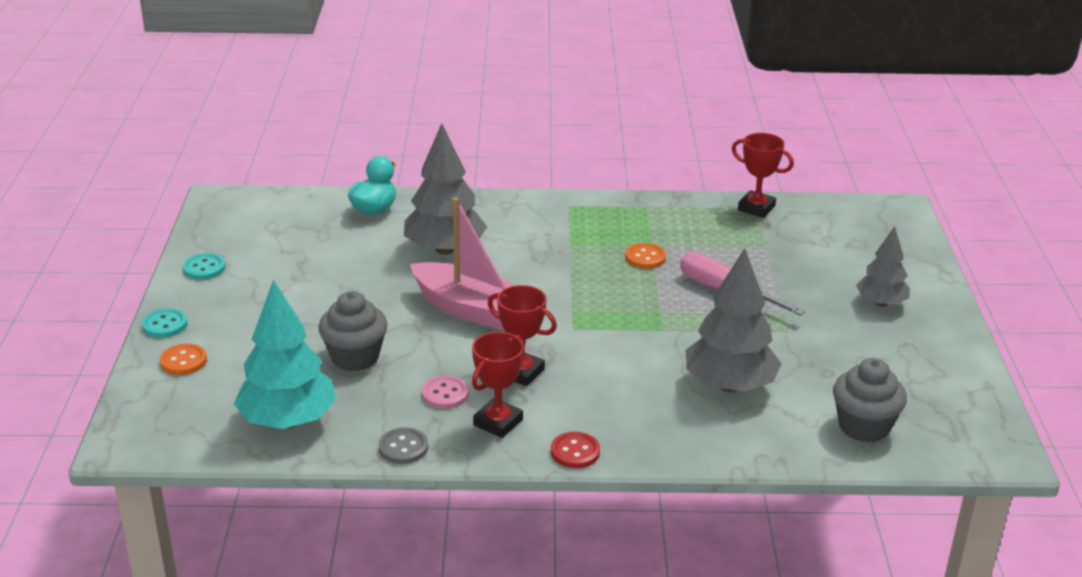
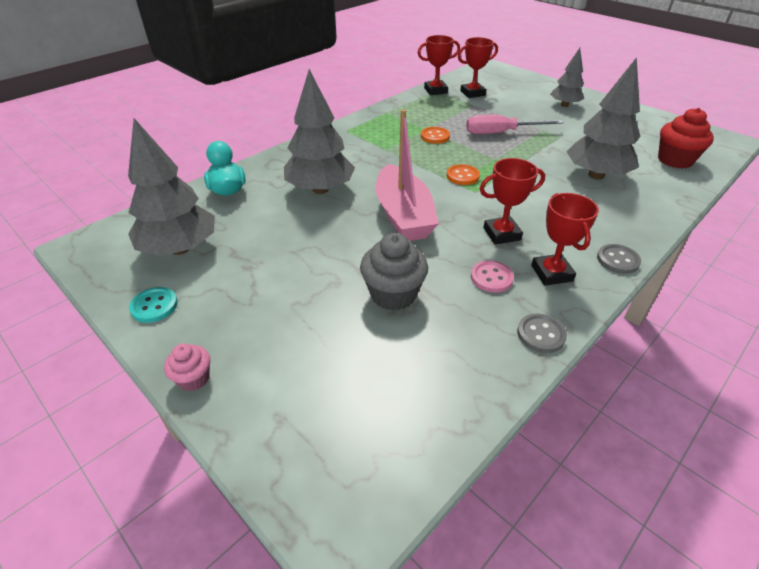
camera: 45 degrees left, 10 degrees up
turquoise button [142,308,187,338] -> pink cupcake [164,343,211,391]
orange button [160,344,207,375] -> orange button moved to [447,164,480,185]
turquoise tree [234,280,336,429] -> none
pink boat [410,197,516,331] -> pink boat turned 90 degrees clockwise [375,109,439,241]
red button [551,432,600,468] -> grey button [597,244,641,274]
grey cupcake [833,358,907,443] -> red cupcake [658,108,714,169]
none -> grey tree [128,118,215,256]
none -> red trophy [458,37,498,98]

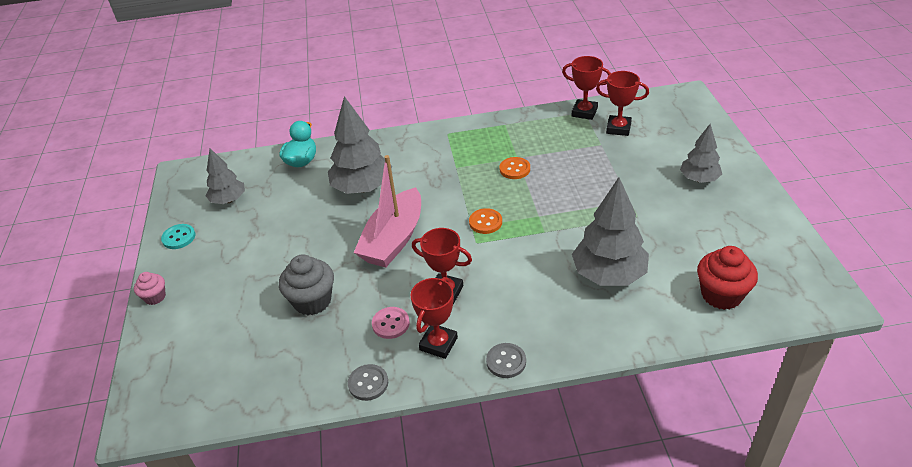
camera: 40 degrees right, 0 degrees up
grey tree [128,118,215,256] -> grey tree [206,148,245,204], size x0.61
pink screwdriver [466,115,564,134] -> none

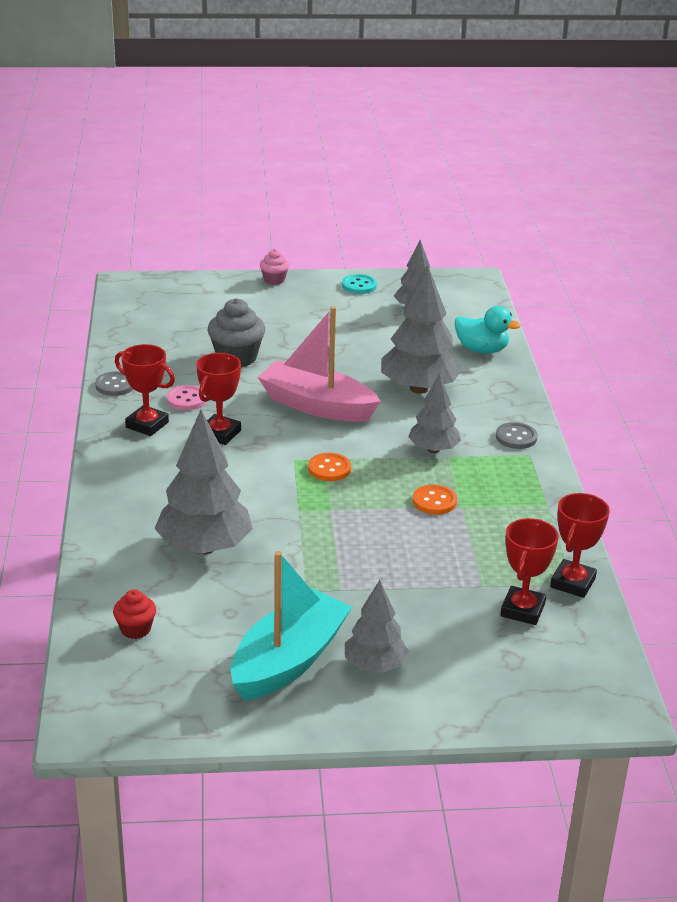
camera: 90 degrees right, 10 degrees down
grey button [486,343,526,378] -> grey button moved to [496,422,538,449]
red cupcake [697,246,758,310] -> red cupcake [113,589,156,639], size x0.57
none -> turquoise boat [231,551,352,701]
none -> grey tree [408,373,461,453]

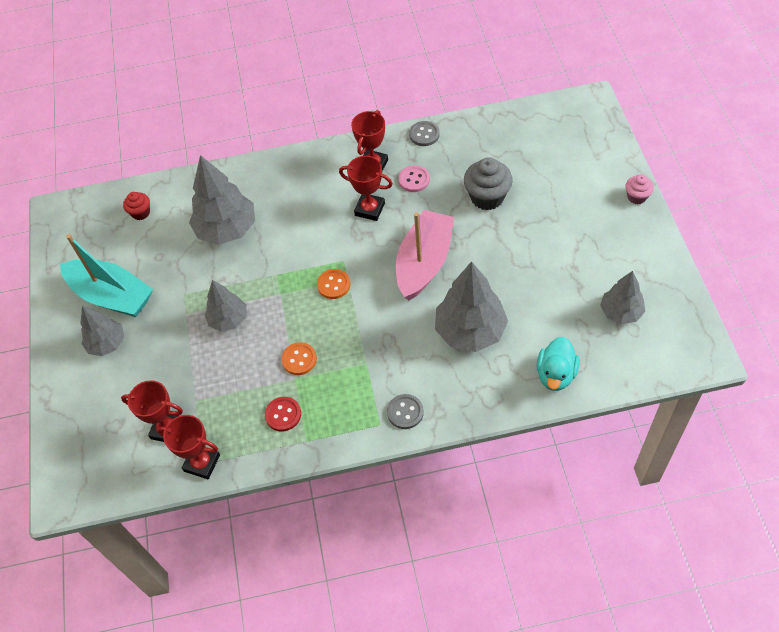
camera: 90 degrees right, 25 degrees up
turquoise button [342,274,377,294] -> none
grey tree [408,373,461,453] -> grey tree moved to [204,280,247,332]
none -> red button [265,397,301,432]

